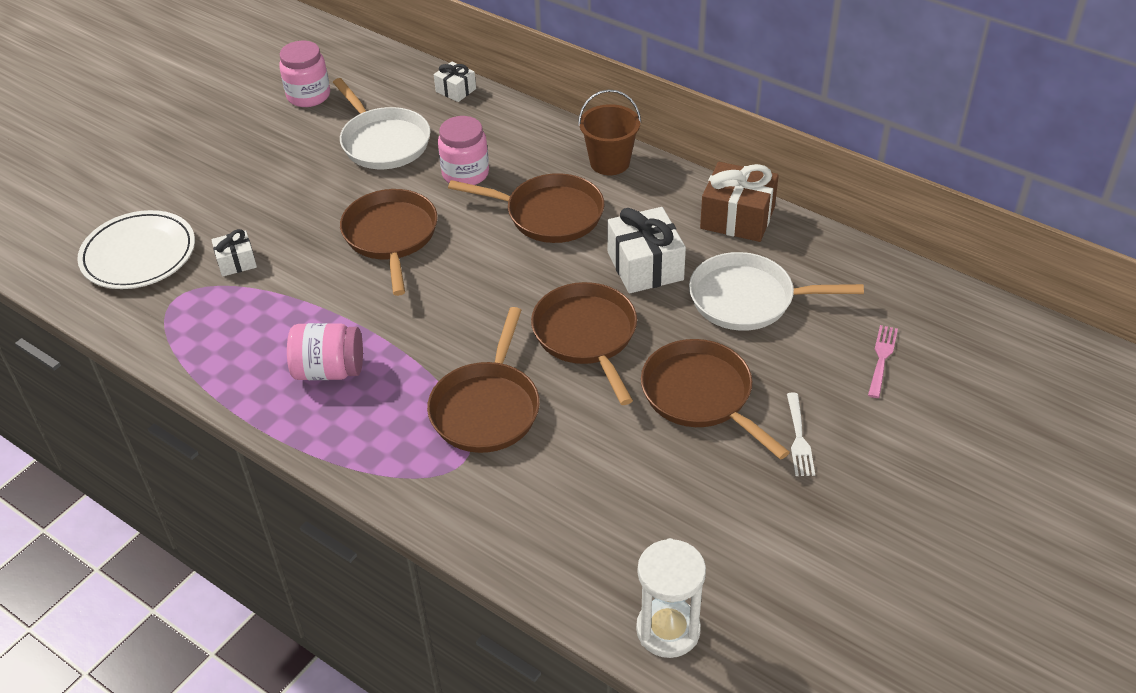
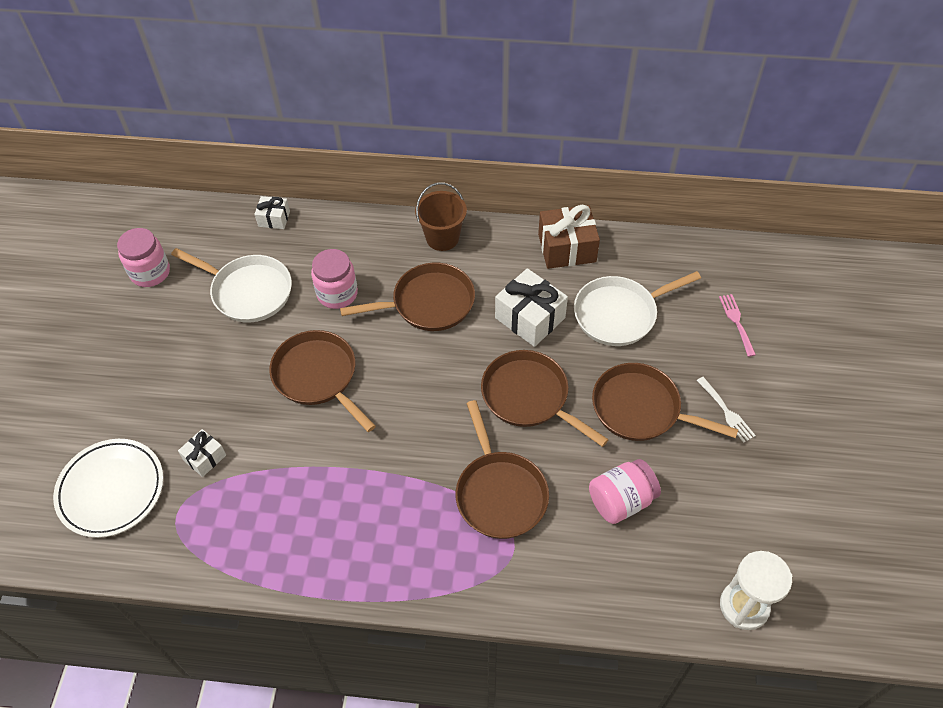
camera: 30 degrees left, 10 degrees up
pink jar [287,323,363,380] -> pink jar moved to [589,459,661,524]

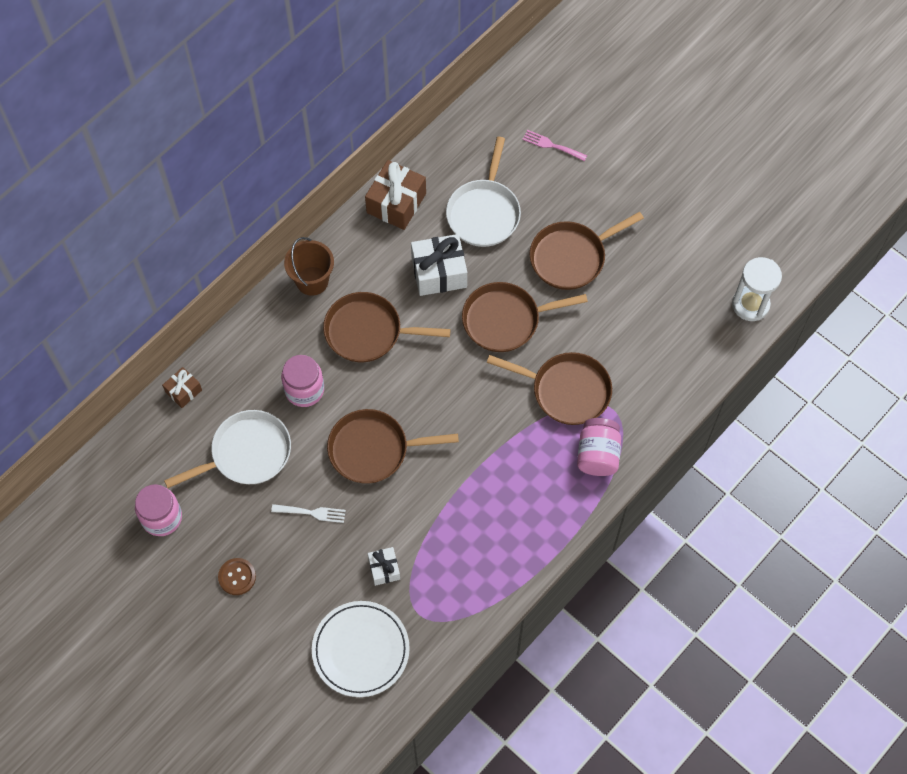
camera: 55 degrees left, 10 degrees up
white gift [255,196,290,229] -> brown gift [162,367,202,408]
brown pan [340,263,475,331] -> brown pan turned 105 degrees counterclockwise [323,292,451,362]
pink jar [589,459,661,524] -> pink jar moved to [577,418,621,476]
white fork [697,377,756,443] -> white fork moved to [271,504,346,523]
none -> brown button [218,558,256,595]

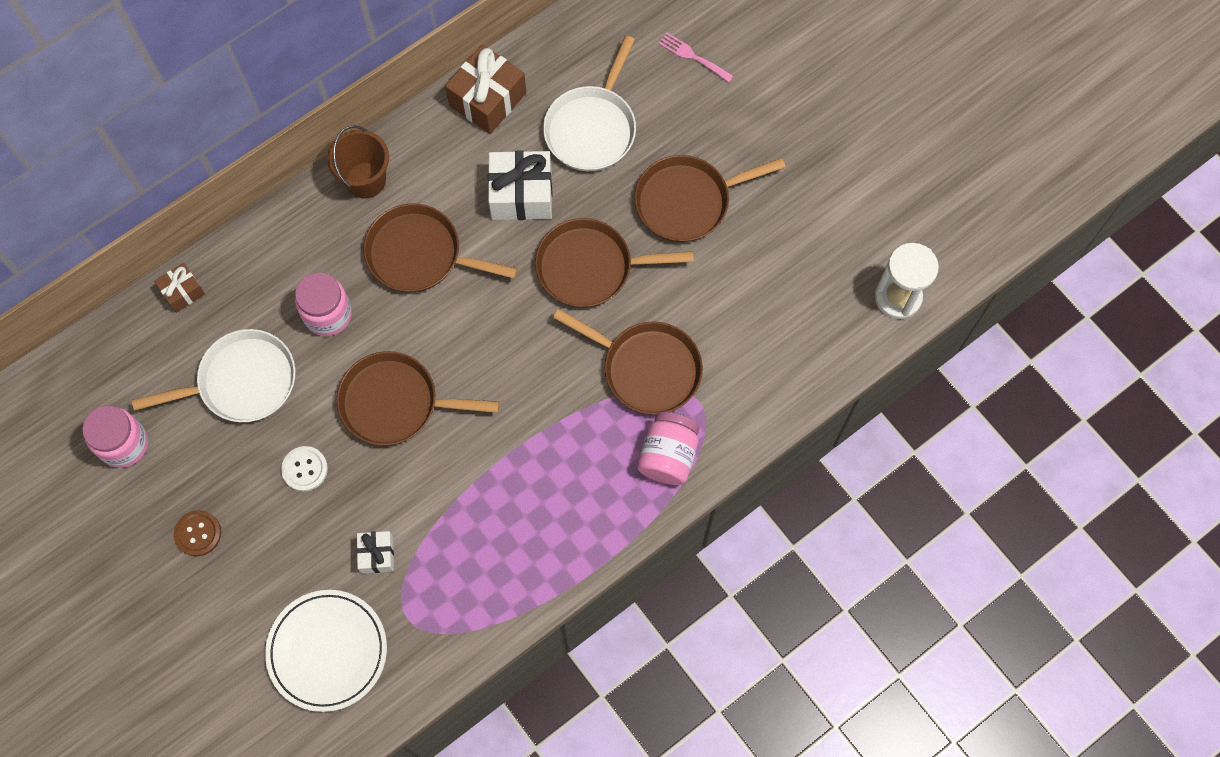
camera: 10 degrees right, 5 degrees up
white fork [271,504,346,523] -> white button [281,446,328,492]

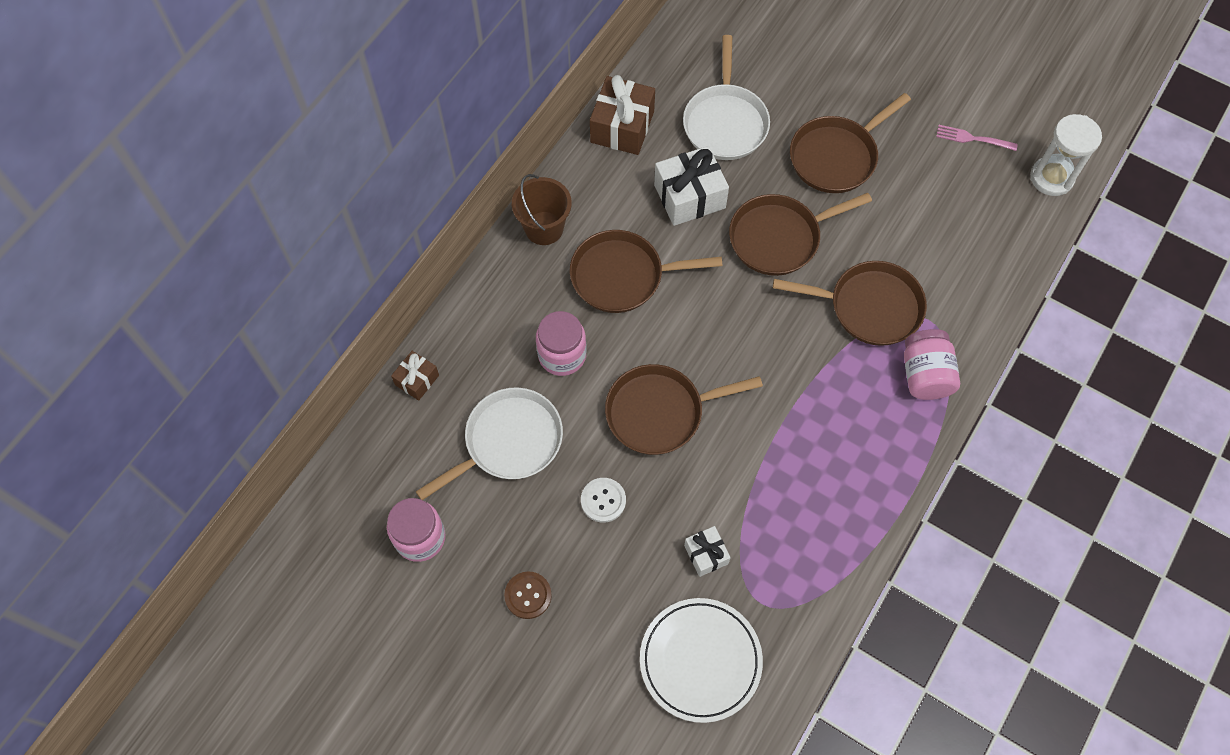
camera: 20 degrees left, 5 degrees down
pink fork [658,33,734,83] -> pink fork moved to [936,125,1018,151]

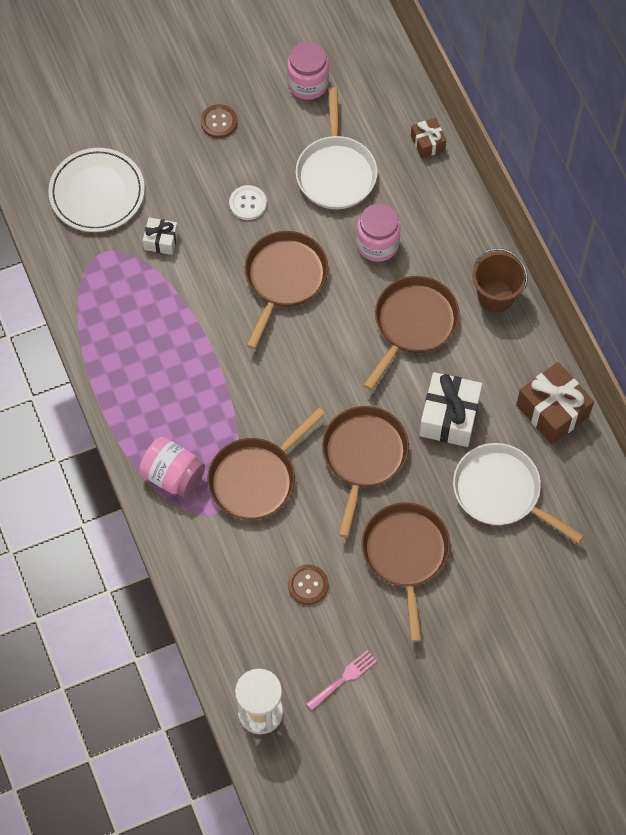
camera: 125 degrees right, 0 degrees up
none -> brown button [288,565,329,605]

